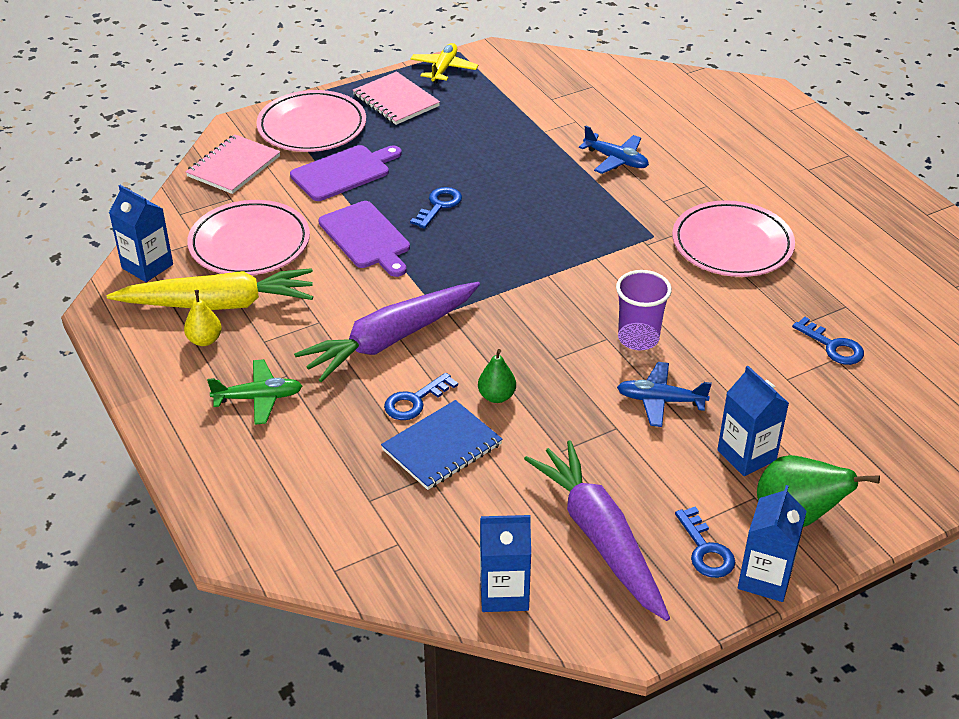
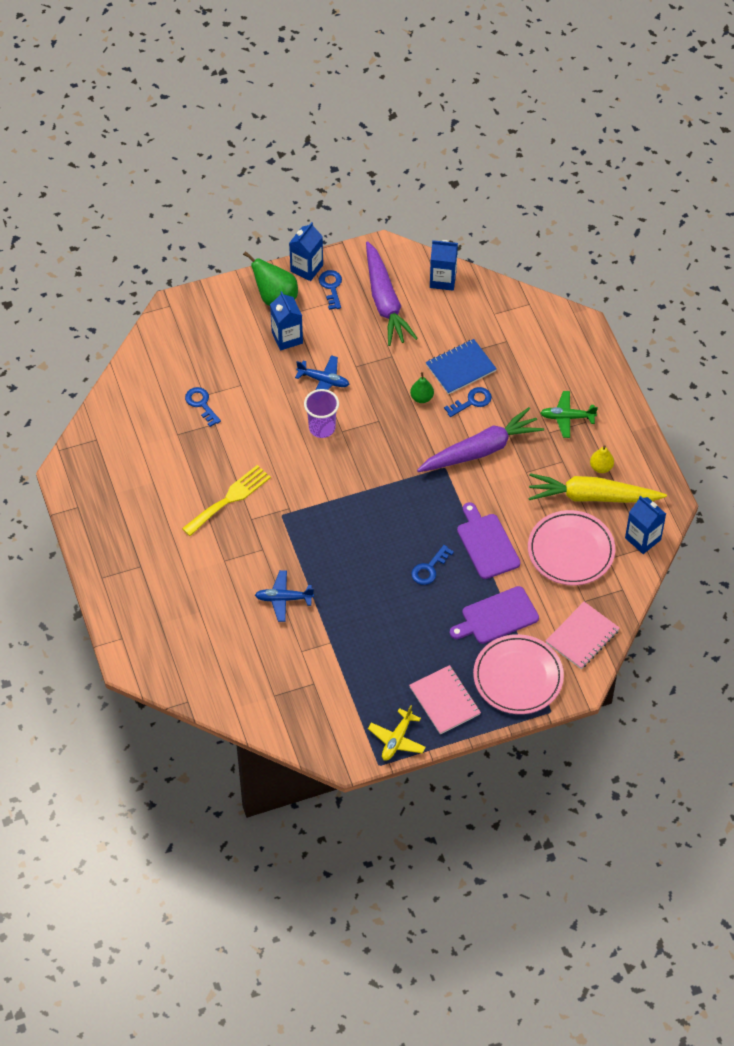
camera: 170 degrees left, 15 degrees up
blue plane [579,125,649,174] -> blue plane turned 45 degrees counterclockwise [255,570,314,622]
pink plate [672,200,795,277] -> yellow fork [182,465,271,536]

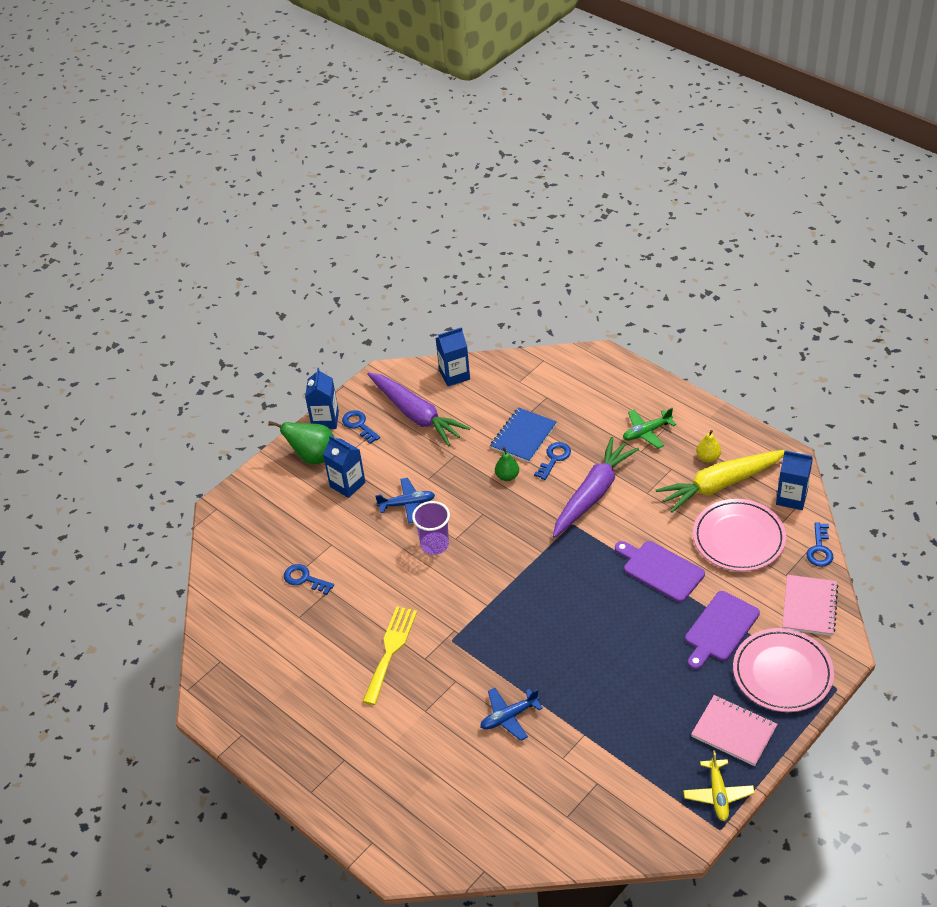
camera: 25 degrees left, 10 degrees down
blue key [411,545,454,585] -> blue key moved to [806,522,833,567]

